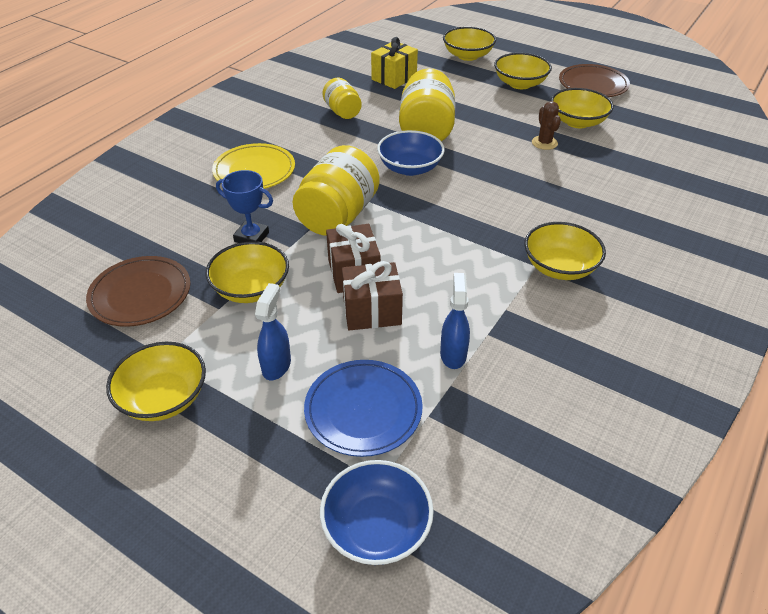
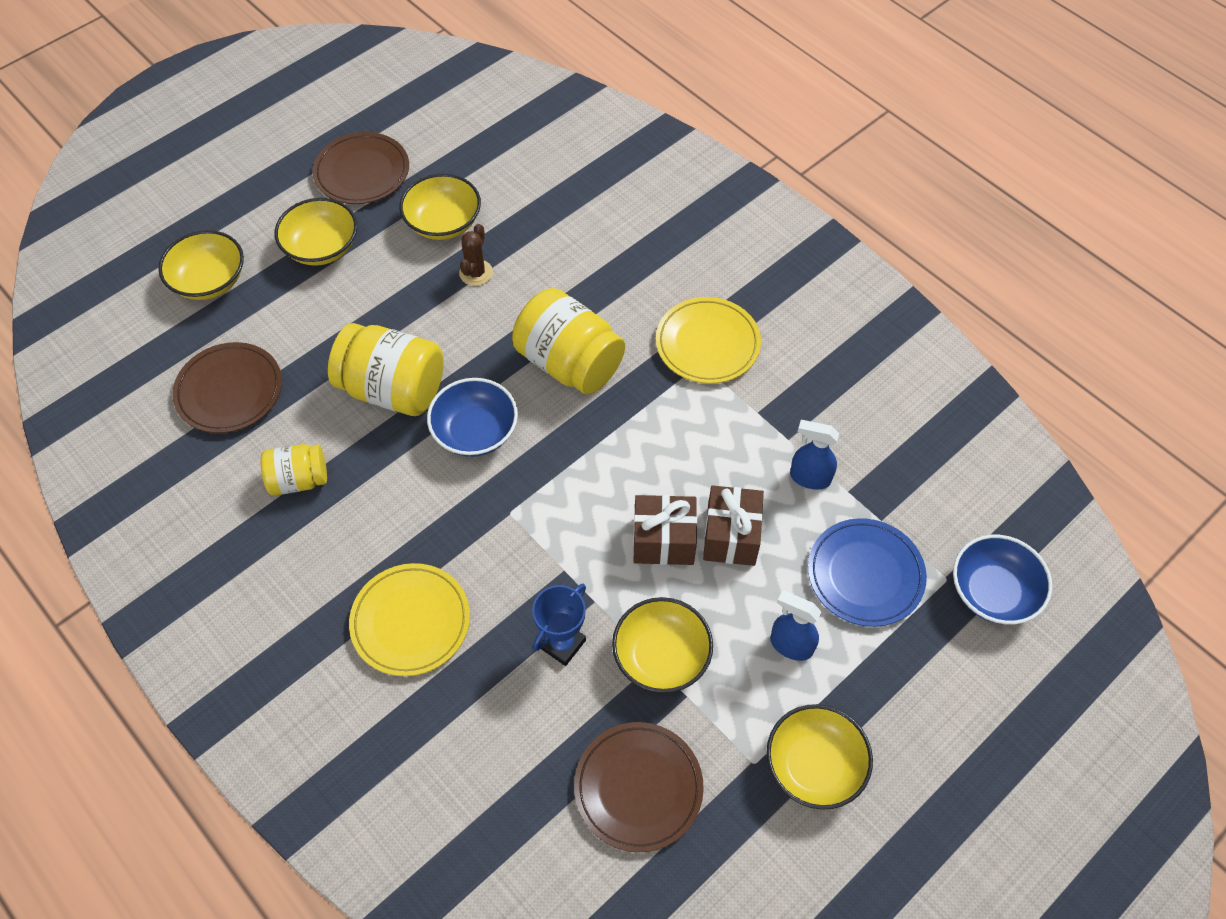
camera: 75 degrees left, 15 degrees up
yellow jar [293,145,380,236] -> yellow jar moved to [512,288,625,395]
yellow gift [371,37,418,89] -> brown plate [173,342,282,433]
yellow bowl [524,222,606,280] -> yellow plate [656,297,761,384]
brown cactus [532,101,561,150] -> brown cactus turned 75 degrees counterclockwise [459,224,493,286]

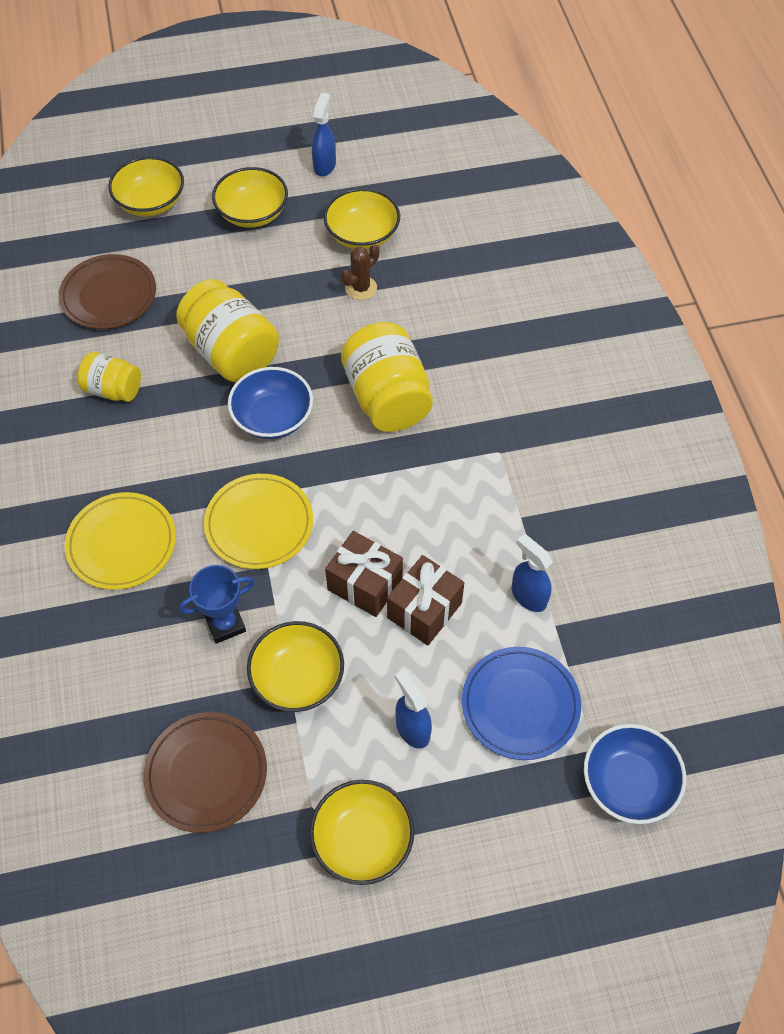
camera: 30 degrees right, 0 degrees up
brown plate [313,132,409,204] -> blue spray bottle [312,93,336,176]
yellow plate [656,297,761,384] -> yellow plate moved to [204,474,313,569]

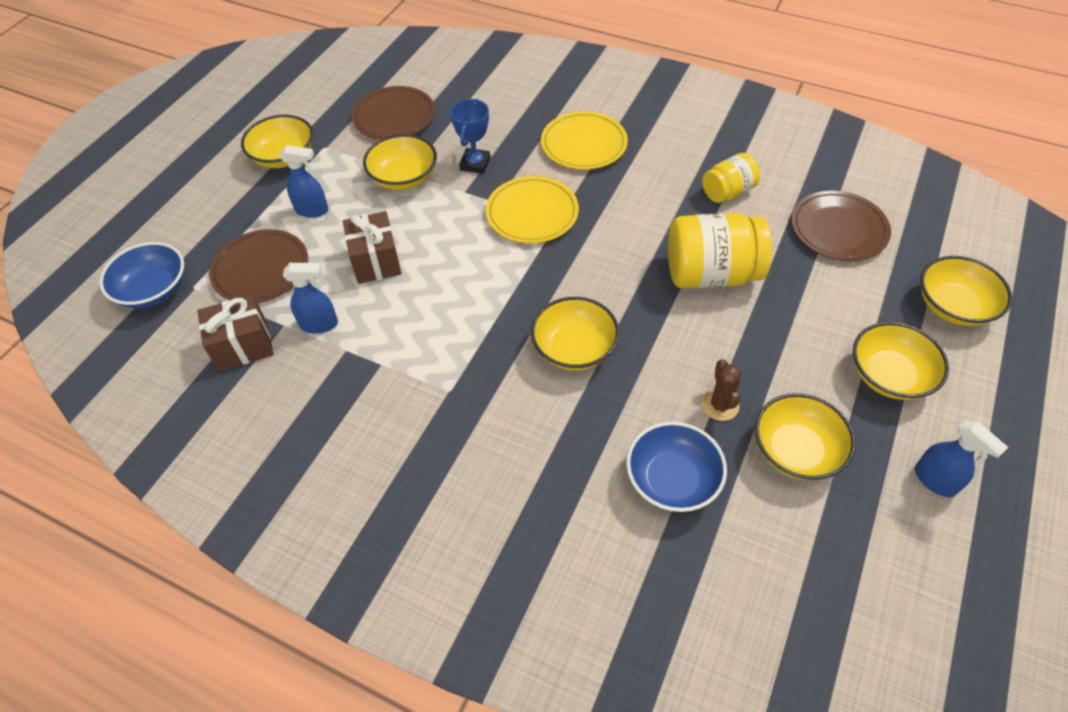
camera: 130 degrees right, 5 degrees down
blue bowl [228,367,313,439] -> blue bowl moved to [626,422,727,512]
brown gift [325,531,403,617] -> brown gift moved to [197,294,274,371]
yellow jar [341,322,433,432] -> yellow bowl [531,297,619,371]
blue plate [462,647,581,760] -> brown plate [209,229,308,303]

